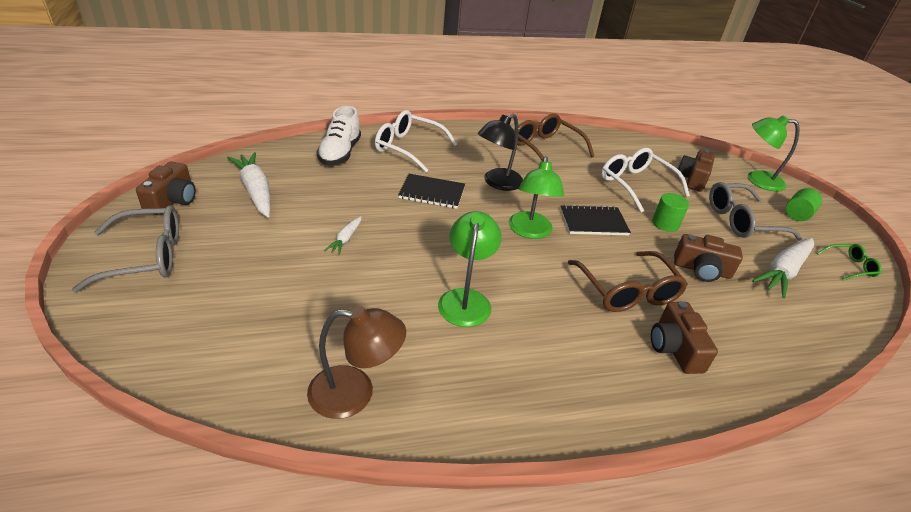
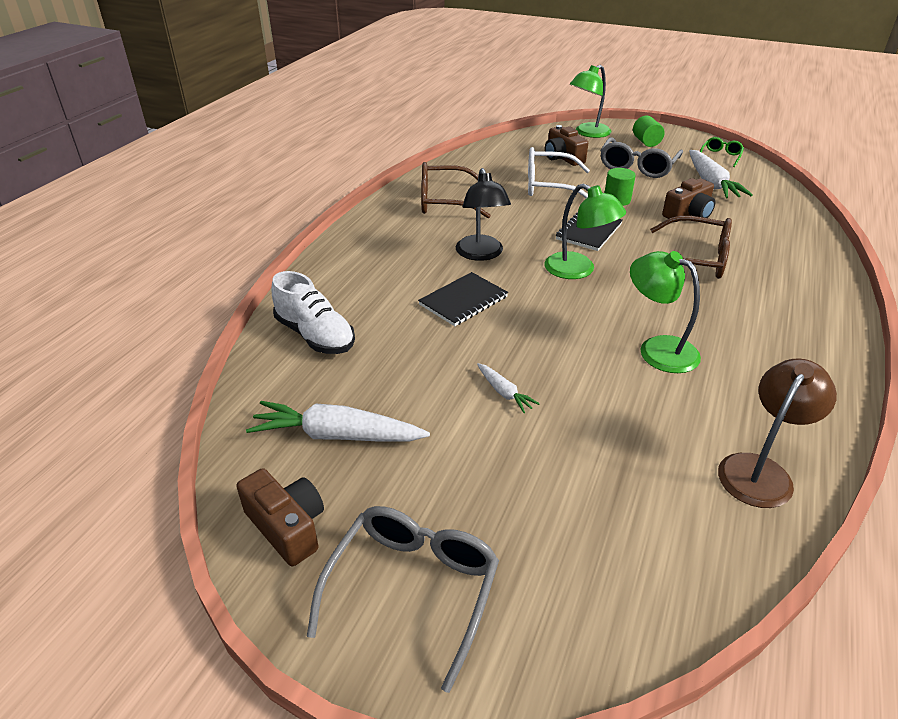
camera: 50 degrees left, 0 degrees up
white glasses [375,110,457,172] -> none
brown camera [651,301,718,374] -> none

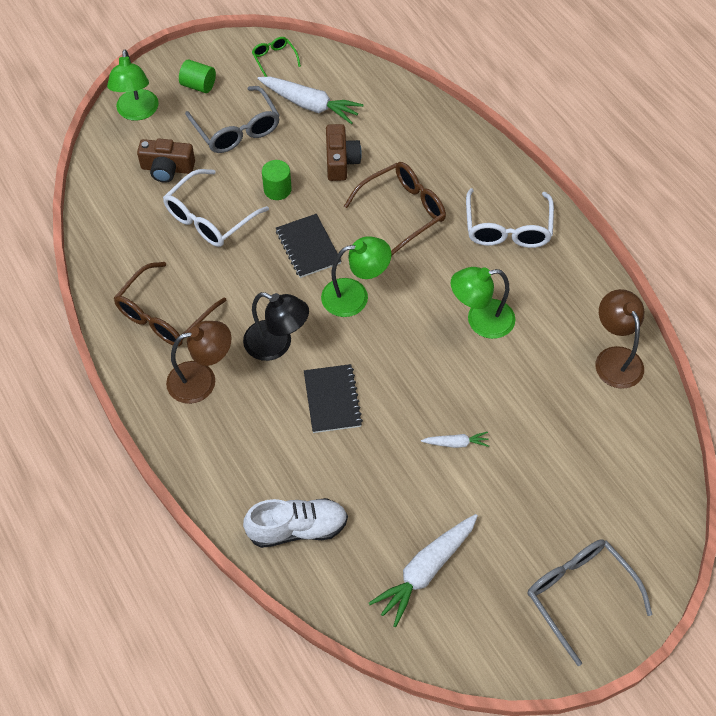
camera: 55 degrees left, 20 degrees up
brown camera [236,468,324,566] -> none
none -> brown lamp [166,321,231,404]
none -> white glasses [466,188,554,248]

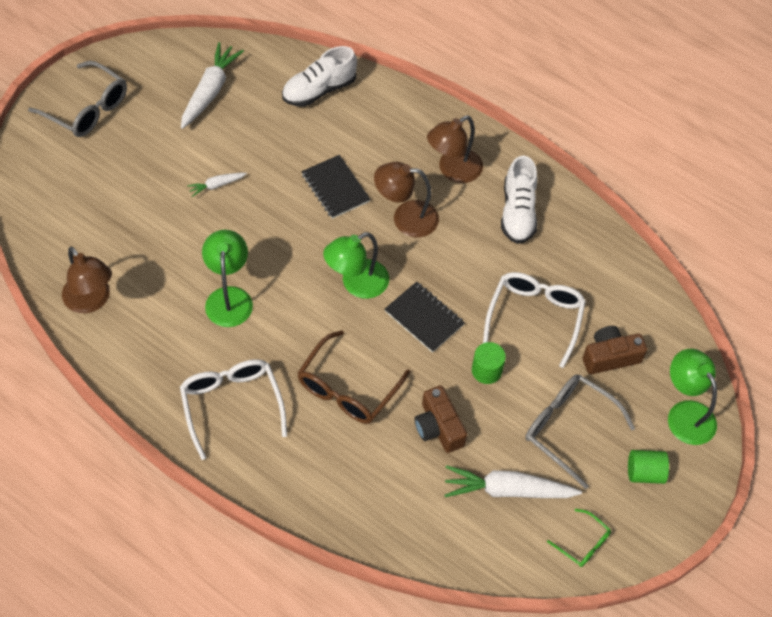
camera: 155 degrees right, 0 degrees up
brown glasses [114,262,227,346] -> white shoe [501,156,538,244]
black lamp [243,292,309,361] -> brown lamp [374,162,439,237]
green lamp [451,267,515,339] -> green lamp turned 60 degrees counterclockwise [202,230,253,327]

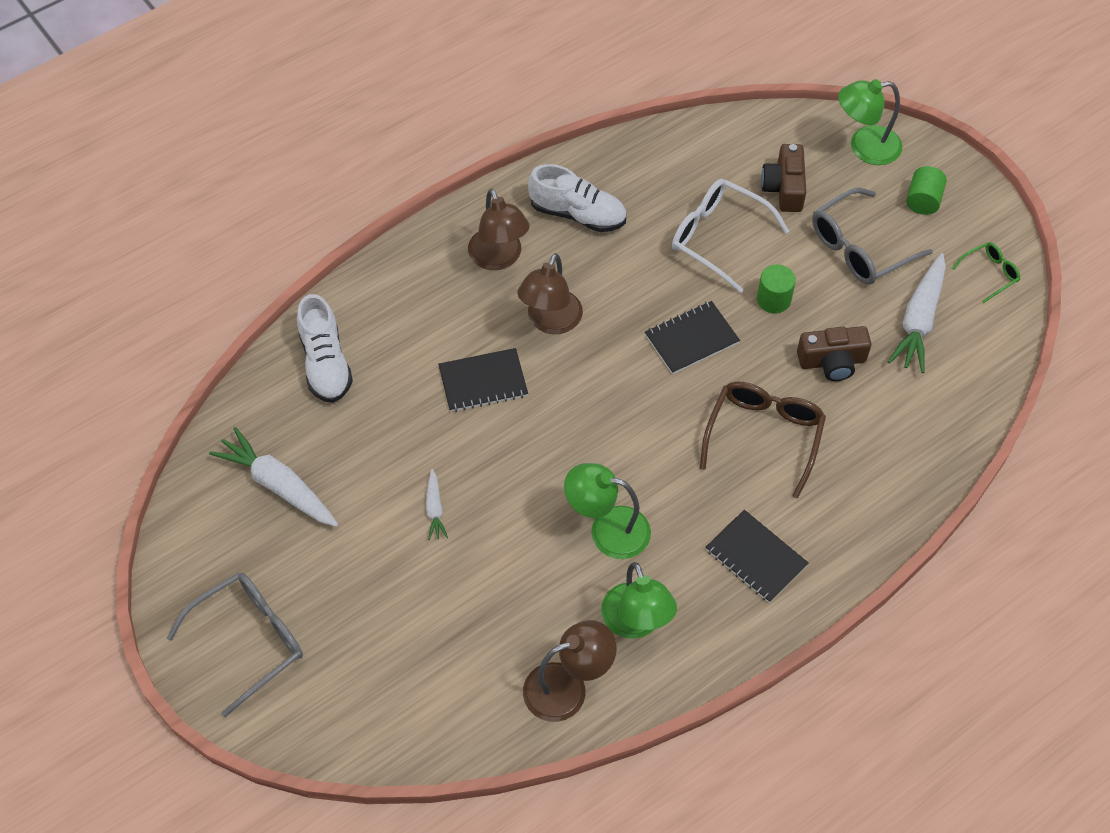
camera: 70 degrees left, 0 degrees up
white glasses [180,359,287,460] -> black notebook [706,510,809,603]
brown glasses [298,330,410,424] -> brown glasses turned 120 degrees counterclockwise [700,382,826,499]
green lamp [323,232,389,299] -> green lamp moved to [601,562,677,639]

